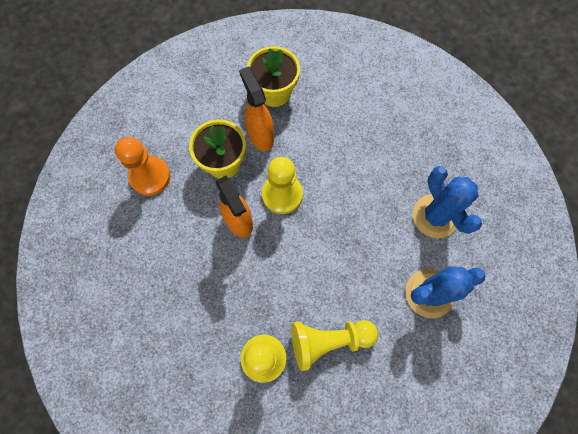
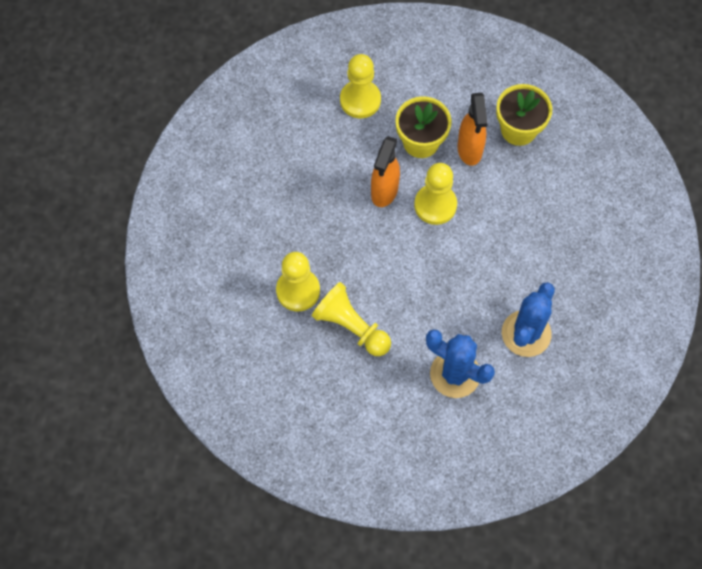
camera: 50 degrees right, 5 degrees down
orange pawn [115,137,170,196] -> yellow pawn [340,54,381,118]
orange spray bottle [239,66,274,151] -> orange spray bottle turned 150 degrees clockwise [457,93,488,166]

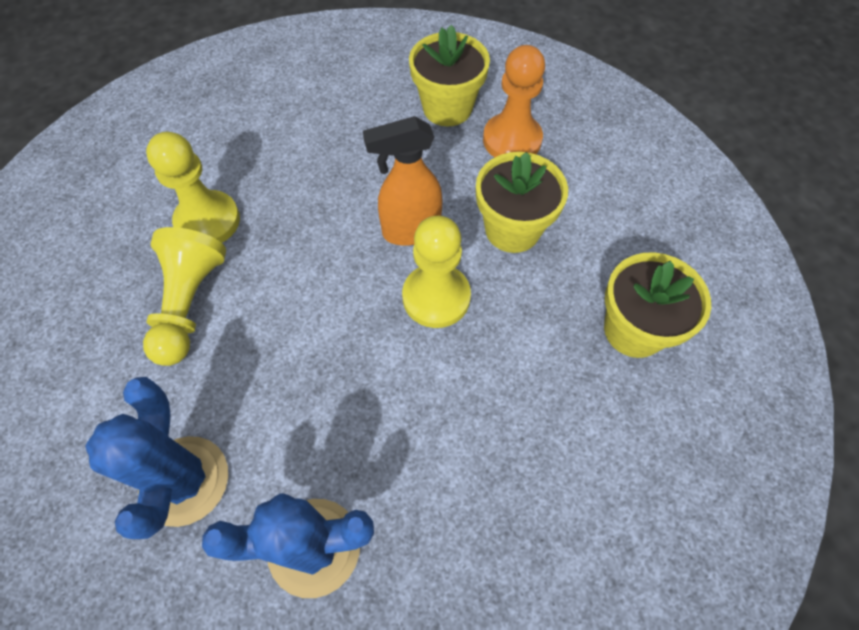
camera: 55 degrees right, 5 degrees down
yellow pawn [340,54,381,118] -> orange pawn [483,45,545,157]
orange spray bottle [457,93,488,166] -> none
none -> yellow flower pot [409,25,490,126]

